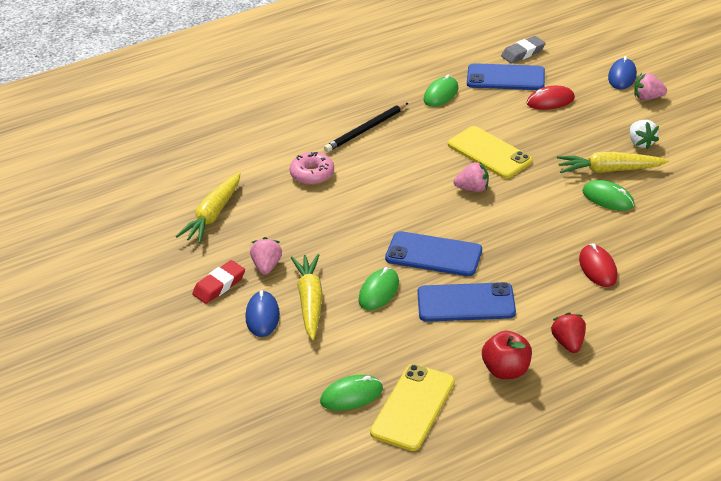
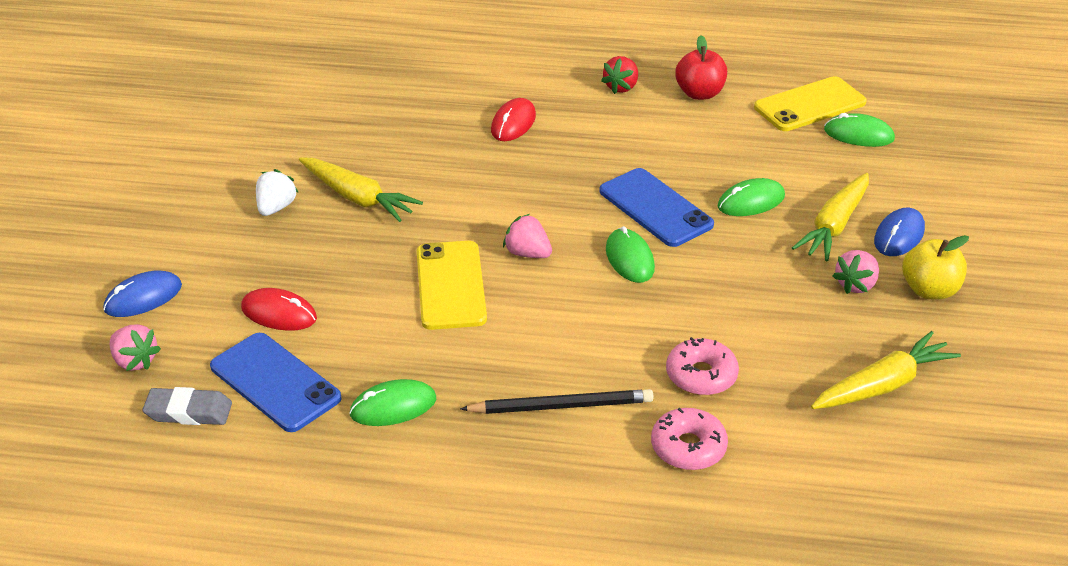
camera: 145 degrees left, 0 degrees up
red eraser [192,260,245,304] -> yellow apple [902,235,969,300]
blue phone [417,282,516,322] -> none
green mouse [582,180,634,211] -> green mouse moved to [606,226,655,283]
pink strawberry [634,73,667,100] -> pink strawberry moved to [110,324,161,371]
none -> pink donut [651,408,728,470]

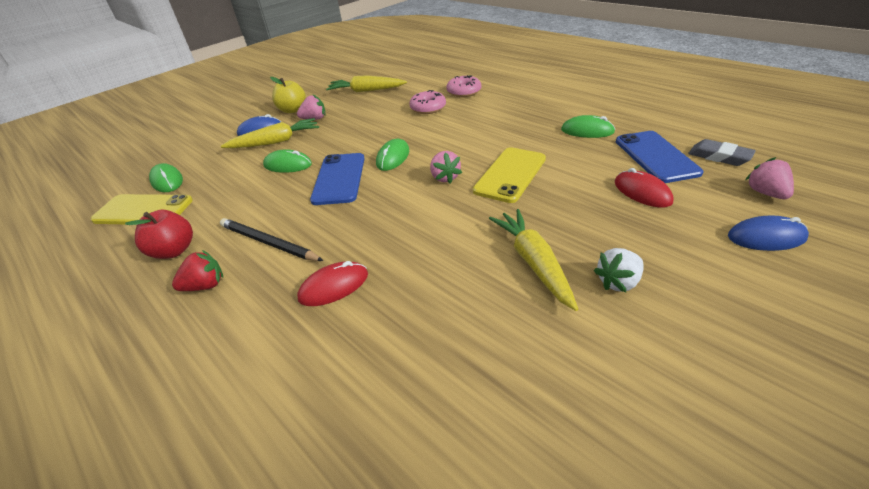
camera: 140 degrees left, 0 degrees up
black pencil [460,389,653,414] -> black pencil moved to [220,218,323,261]

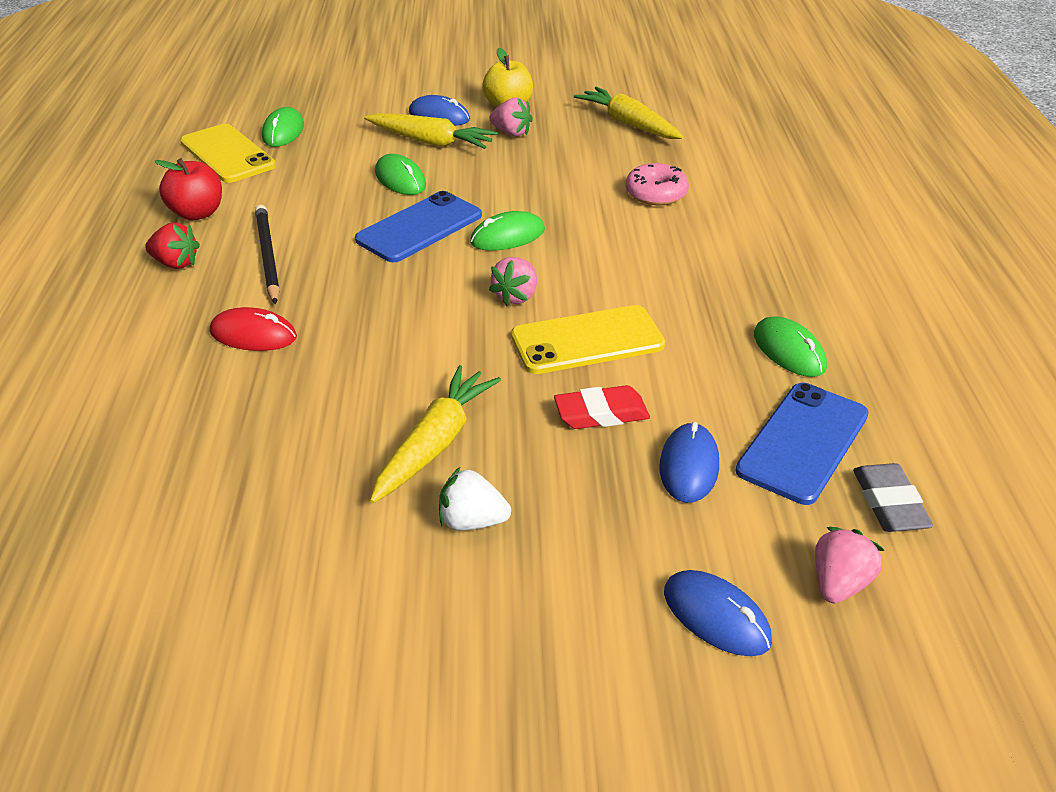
camera: 40 degrees right, 0 degrees up
pink donut [447,75,481,97] -> none
red mouse [615,168,673,208] -> blue mouse [659,422,719,503]
none -> red eraser [554,385,650,429]

